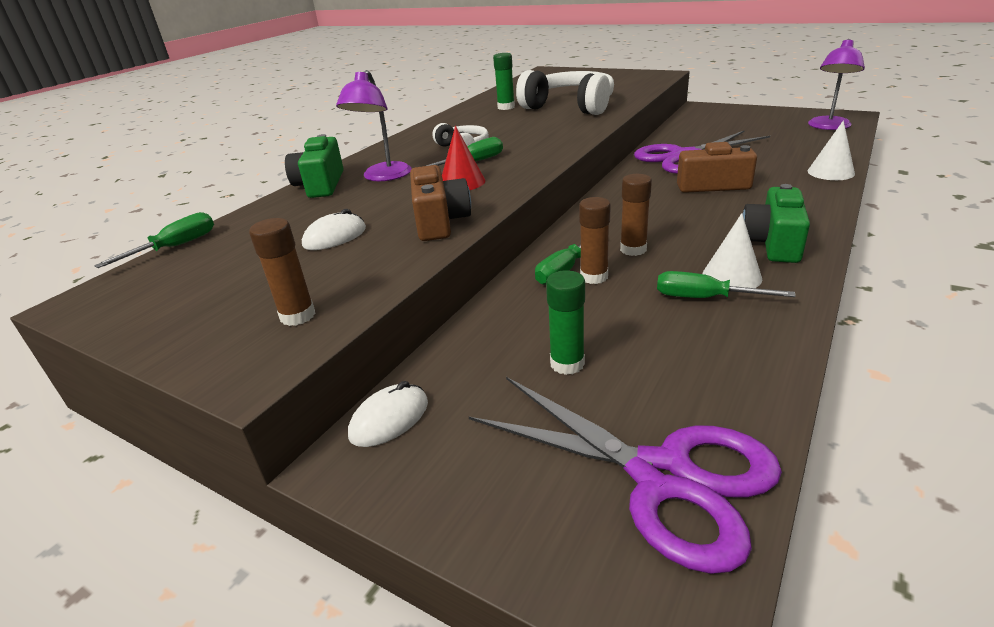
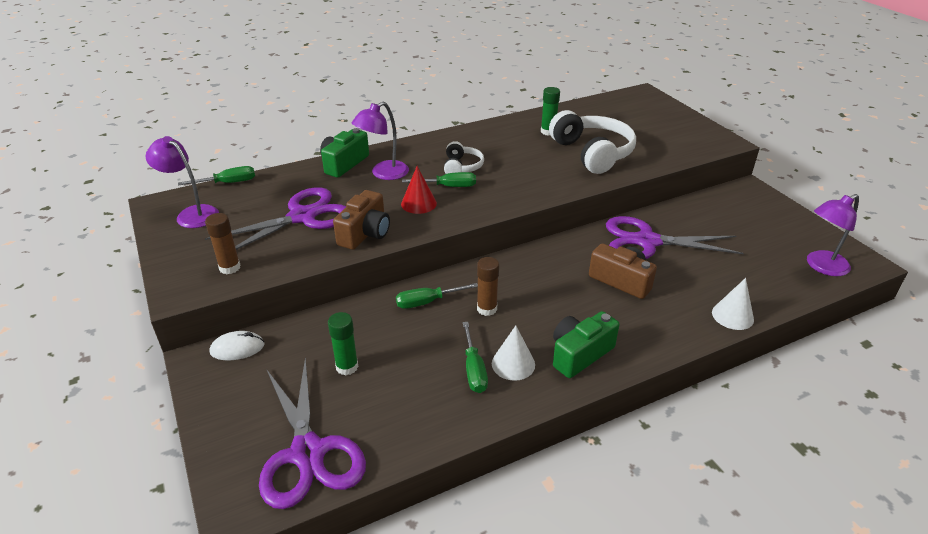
camera: 30 degrees right, 5 degrees up
white mouse [302,209,366,250] -> purple scissors [205,187,346,250]
brown glue stick [579,197,611,284] -> none
green screwdriver [657,271,796,298] -> green screwdriver turned 150 degrees counterclockwise [463,322,488,393]
none -> purple lamp [145,136,219,228]

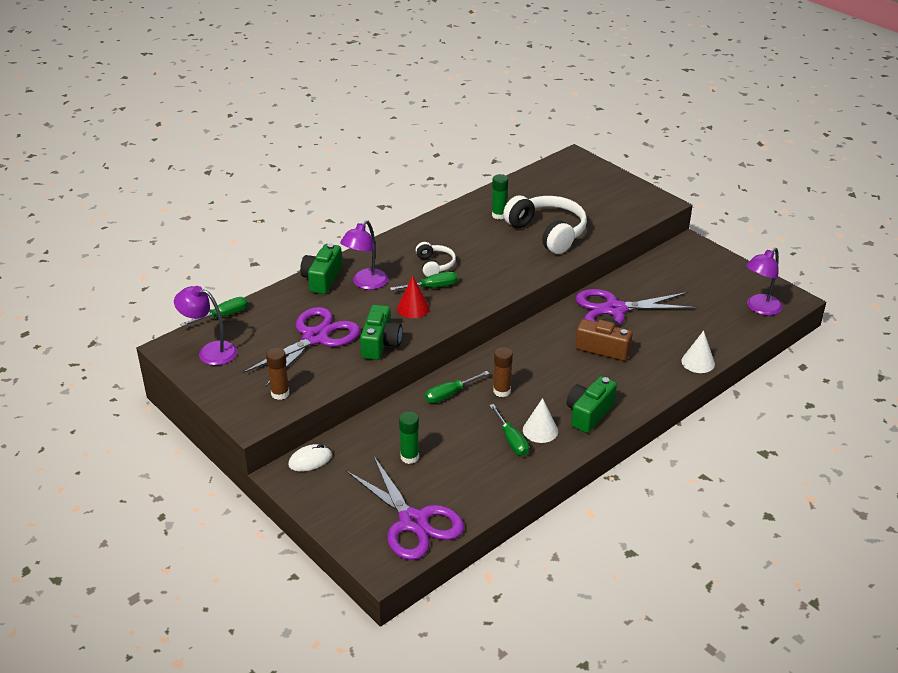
camera: 15 degrees left, 0 degrees up
brown camera [333,190,390,250] -> green camera [360,305,402,360]

